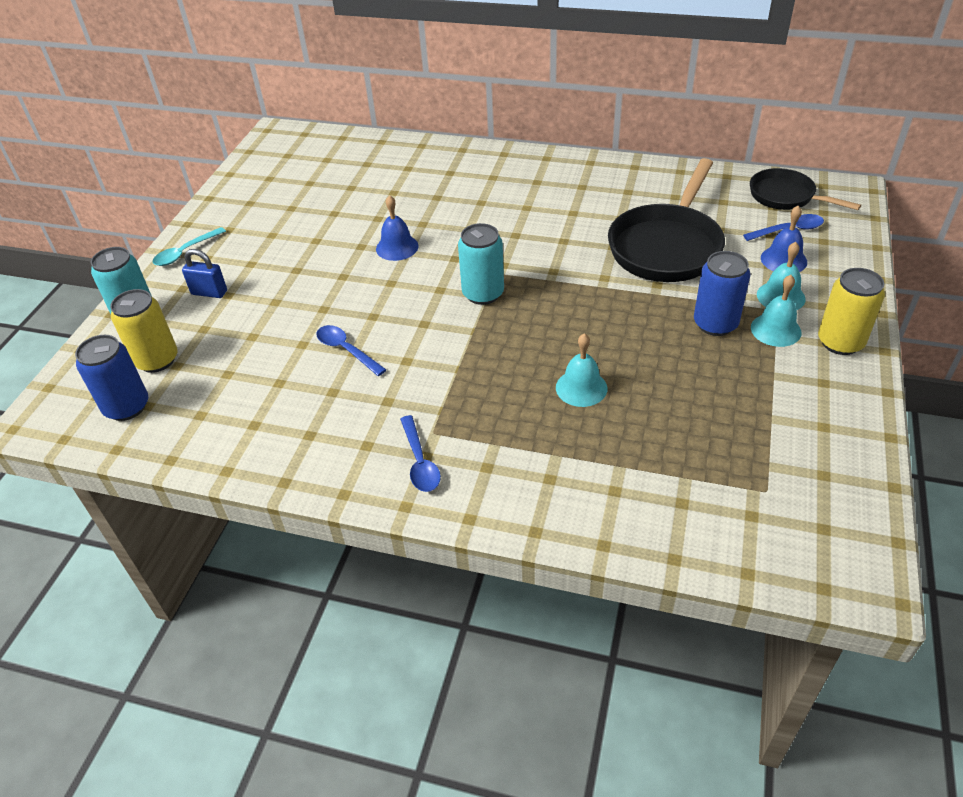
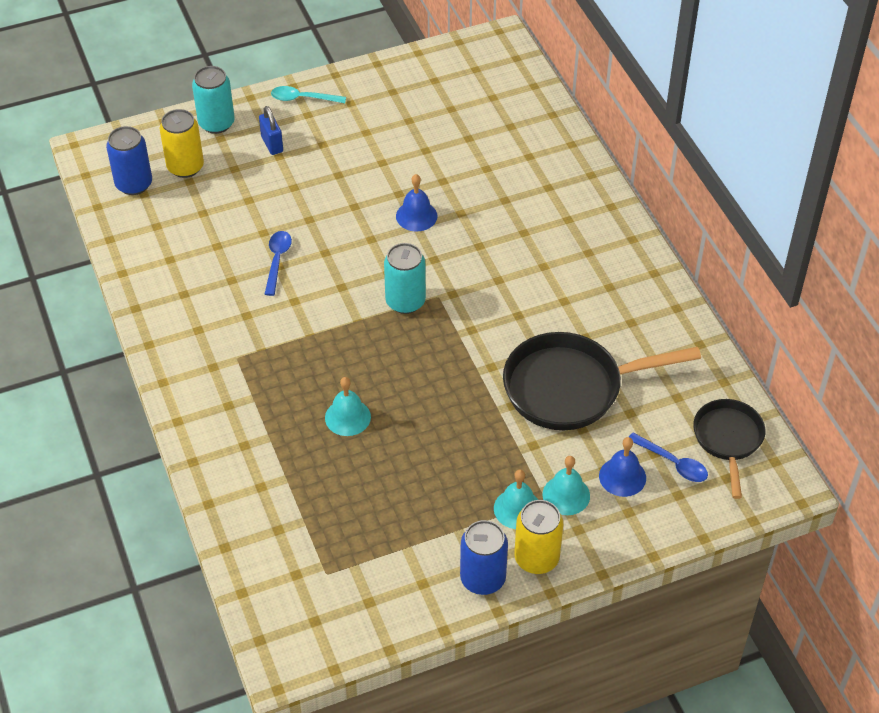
camera: 50 degrees right, 5 degrees up
blue spoon [400,415,441,492] -> none
blue can [694,251,750,336] -> blue can moved to [460,520,508,595]

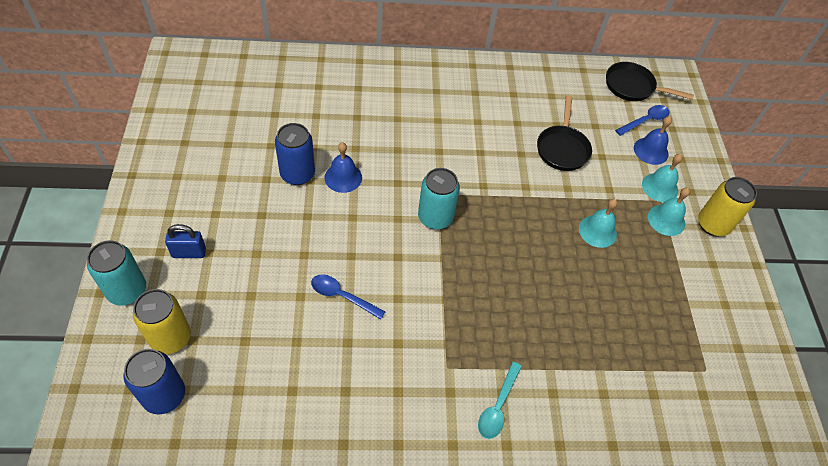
camera: 75 degrees left, 5 degrees up
turquoise spoon [271,86,346,103] -> turquoise spoon moved to [478,362,522,439]
turquoise bell [325,377,371,436] -> turquoise bell moved to [579,199,618,248]
blue can [460,520,508,595] -> blue can moved to [275,123,315,185]
black pan [503,332,701,430] -> black pan [537,96,592,171], size x0.60

